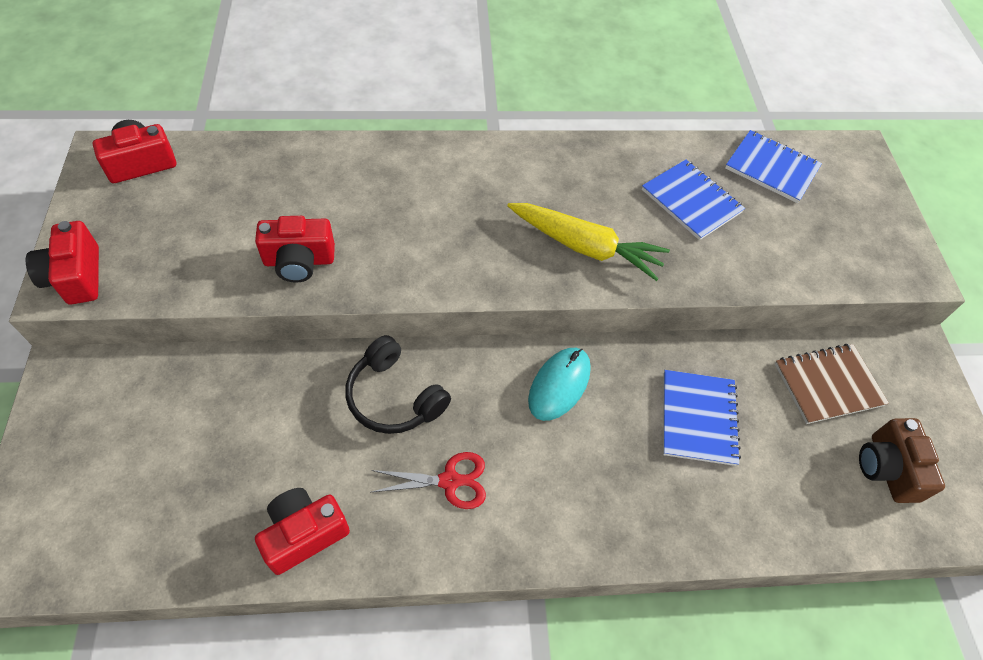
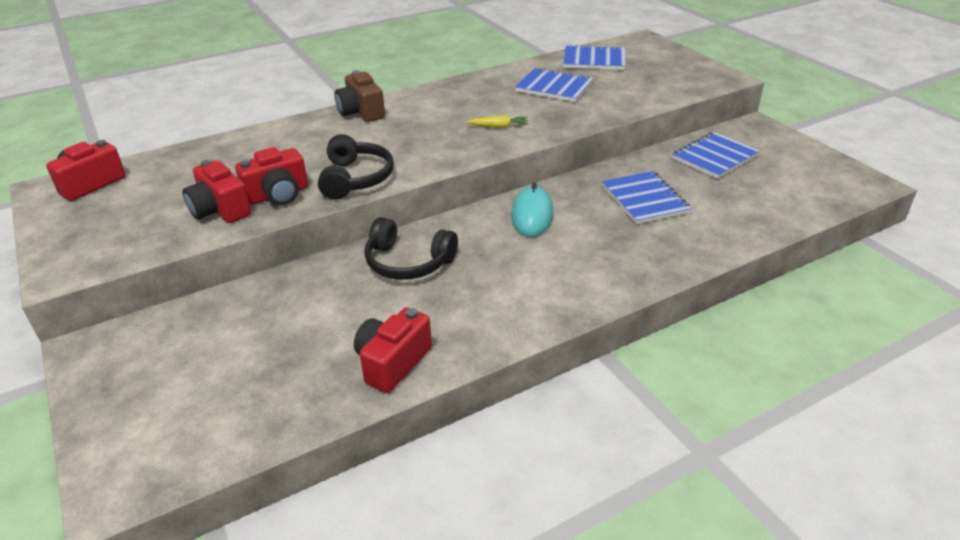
camera: 20 degrees left, 20 degrees down
red camera [26,221,99,305] -> red camera moved to [182,160,251,223]
red scissors [371,452,486,509] -> none
yellow carrot [507,203,670,281] -> yellow carrot [466,115,529,128], size x0.45
brown notebook [775,344,889,424] -> blue notebook [672,132,760,179]
brown camera [859,418,945,503] -> brown camera moved to [335,70,385,122]
none -> black headphones [318,134,394,200]

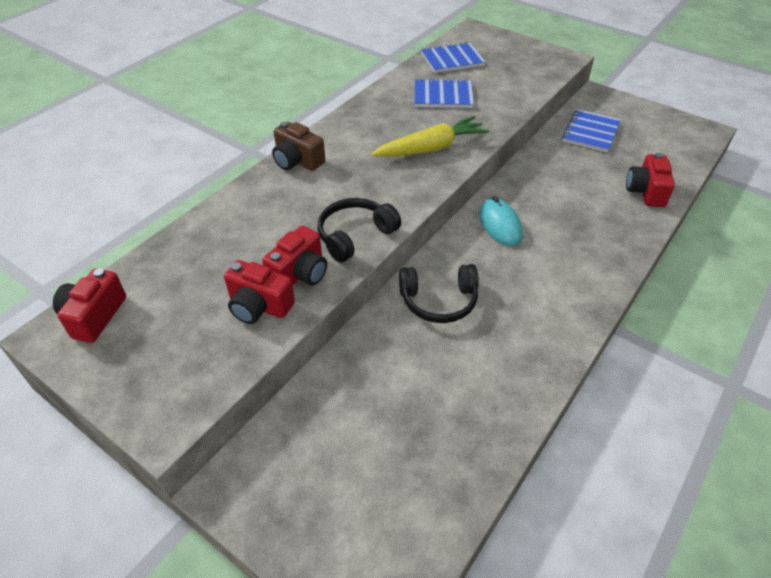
camera: 25 degrees left, 10 degrees up
black headphones [318,134,394,200] -> black headphones turned 105 degrees counterclockwise [318,198,401,262]
red camera [354,307,432,393] -> red camera moved to [626,153,675,207]
yellow carrot [466,115,529,128] -> yellow carrot [371,116,489,157], size x2.21
blue notebook [602,171,692,224] -> none

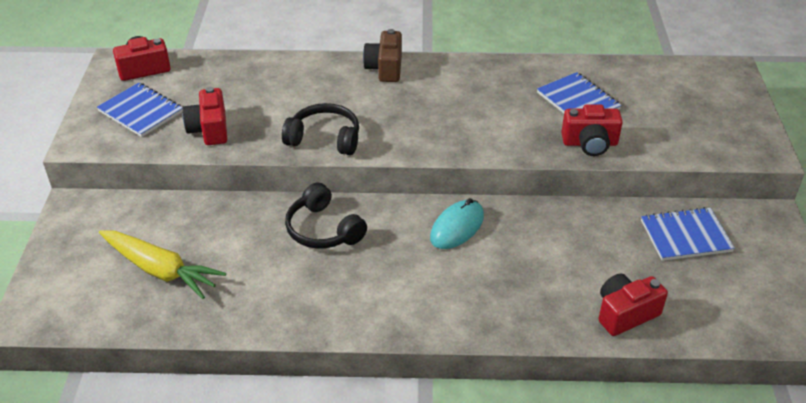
camera: 55 degrees right, 5 degrees down
red camera [262,225,327,286] -> red camera moved to [561,104,623,156]
yellow carrot [371,116,489,157] -> yellow carrot moved to [99,230,226,299]
blue notebook [421,42,486,73] -> blue notebook moved to [97,83,183,137]

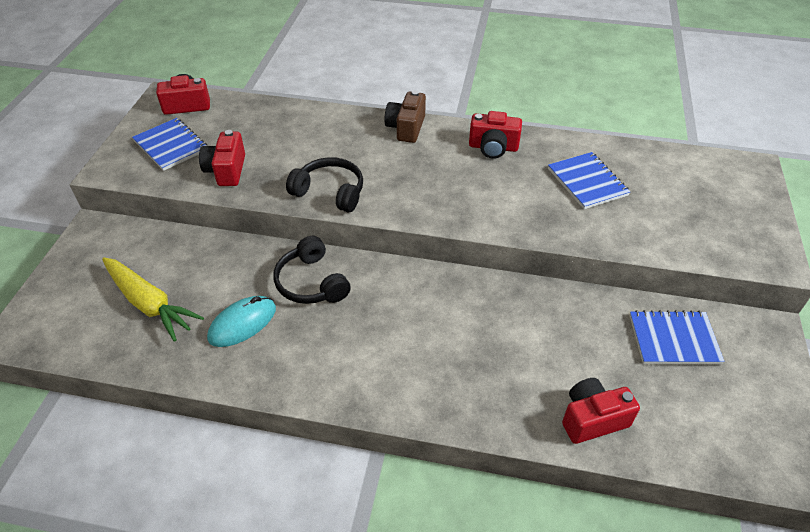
camera: 10 degrees right, 5 degrees up
turquoise mouse [430,198,484,249] -> turquoise mouse moved to [207,296,276,347]
red camera [561,104,623,156] -> red camera moved to [469,111,522,159]

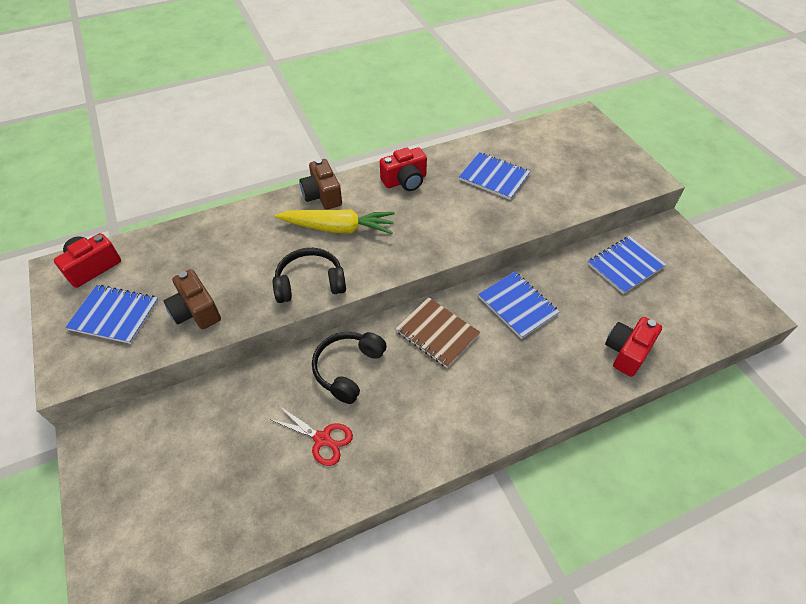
camera: 35 degrees left, 5 degrees up
yellow carrot [102,257,204,342] -> yellow carrot moved to [275,209,395,234]
red camera [199,130,245,186] -> brown camera [164,269,221,329]
turquoise mouse [207,296,276,347] -> red scissors [269,405,353,466]
black headphones [273,236,351,304] -> black headphones turned 90 degrees clockwise [312,332,387,404]
none -> brown notebook [395,297,480,368]
none -> blue notebook [478,272,559,339]

